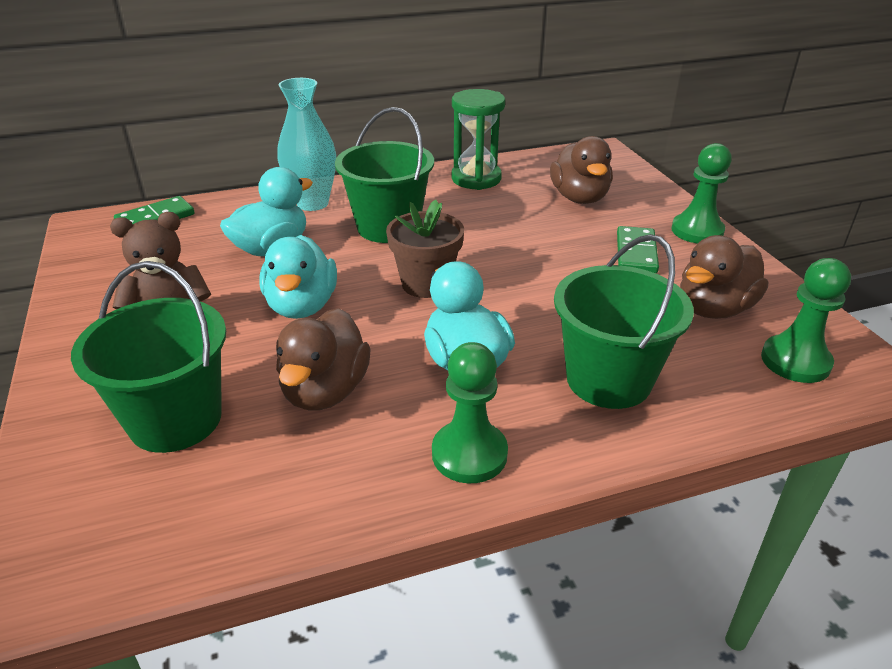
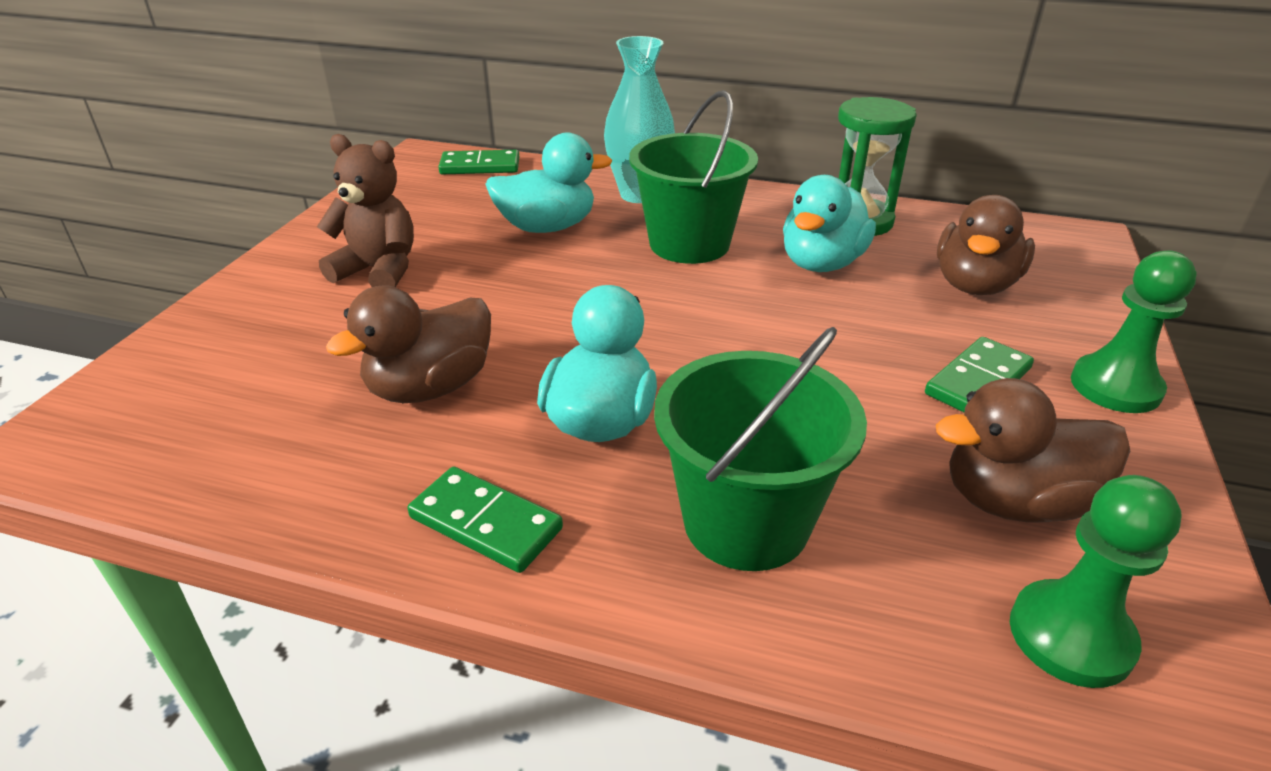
camera: 35 degrees right, 0 degrees up
green bucket [71,261,226,453] -> none
turquoise duck [259,235,337,319] -> turquoise duck moved to [783,175,876,272]
brown flower pot [386,200,464,298] -> none
green pawn [432,342,508,483] -> green domino [407,467,563,573]

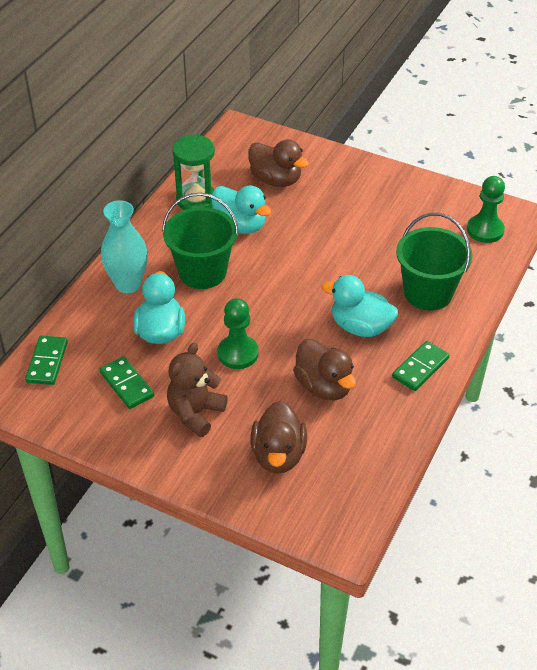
camera: 80 degrees left, 10 degrees up
green domino [925,337,1034,412] -> green domino moved to [99,356,154,409]
brown duck [936,378,1130,522] -> brown duck moved to [250,401,307,474]
green pawn [1071,251,1197,413] -> green pawn moved to [217,298,259,369]

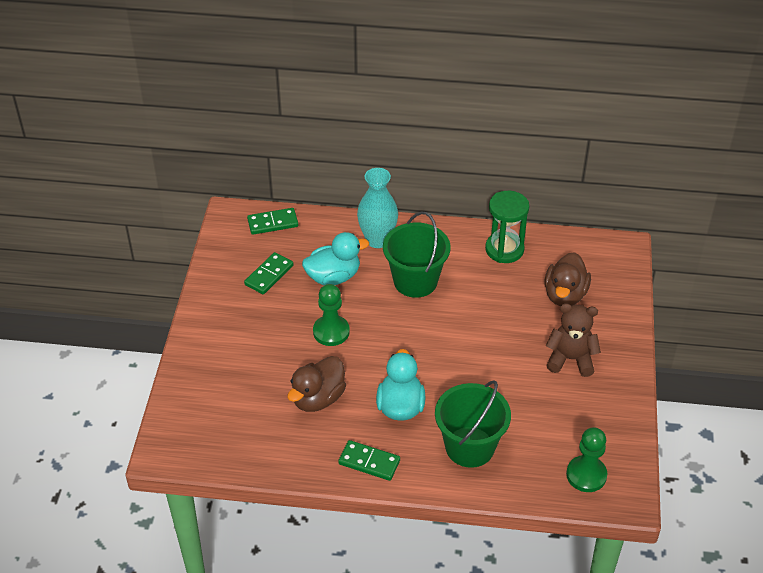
camera: 70 degrees right, 0 degrees up
brown teddy bear [167,343,228,437] -> brown teddy bear moved to [546,303,601,377]
turquoise duck [212,186,271,234] -> none
brown duck [250,401,307,474] -> none

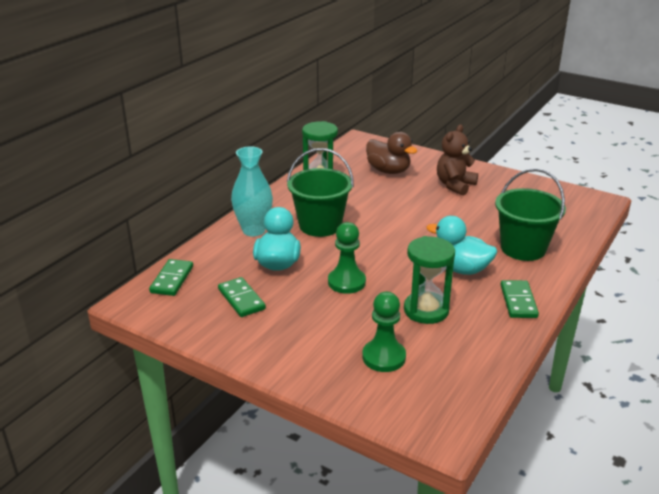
camera: 65 degrees left, 15 degrees down
brown duck [287,356,346,412] -> green hourglass [404,236,455,324]
green domino [338,440,400,481] -> green domino turned 45 degrees counterclockwise [501,280,539,318]
green pawn [566,428,607,492] -> green pawn moved to [362,292,406,372]

